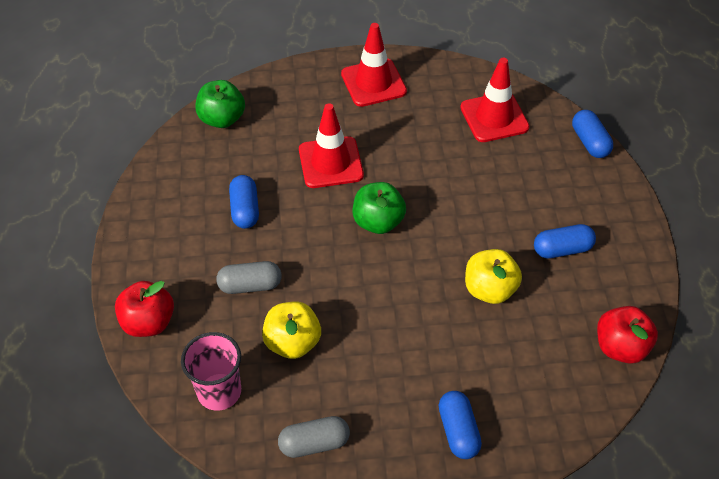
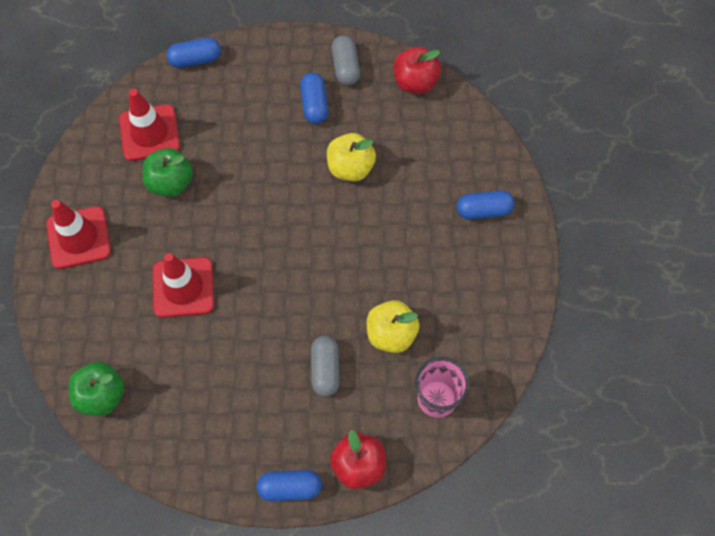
camera: 85 degrees left, 15 degrees up
blue capsule [229,175,259,229] -> blue capsule moved to [257,470,322,501]
grey capsule [278,416,350,458] -> grey capsule moved to [331,35,360,86]
green apple [353,182,406,234] -> green apple moved to [142,148,193,197]

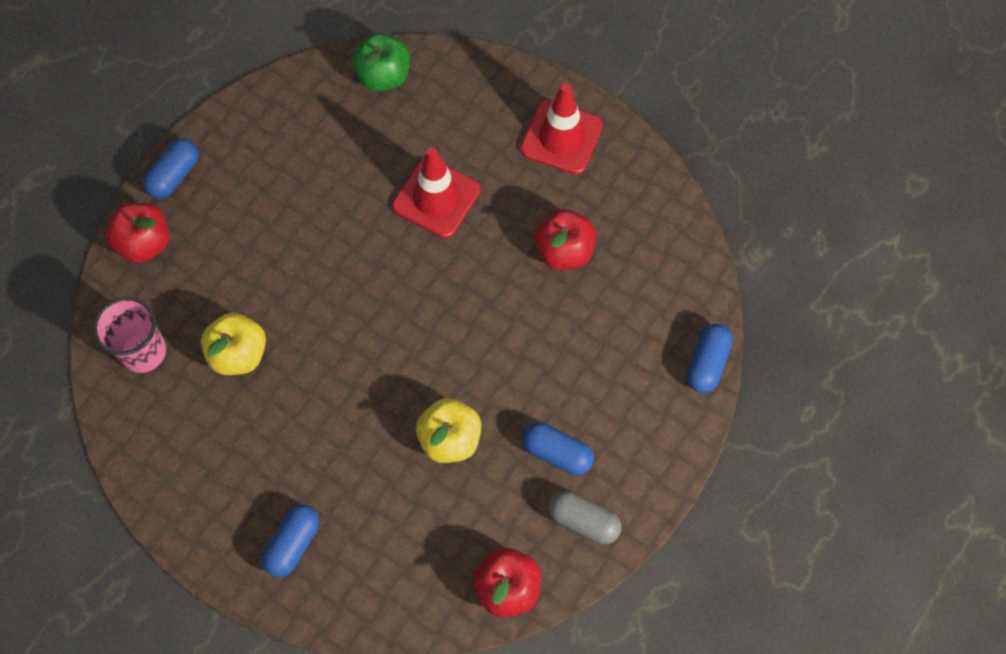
camera: 125 degrees right, 0 degrees up
red traffic cone [119,89,180,161] -> none
green apple [142,148,193,197] -> red apple [534,209,596,270]
grey capsule [311,336,339,397] -> none

